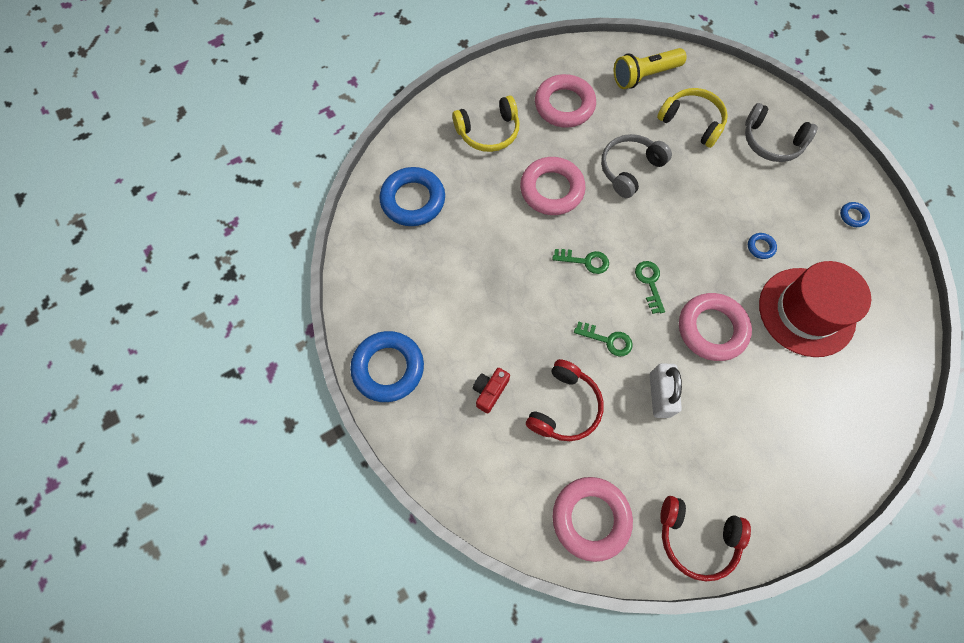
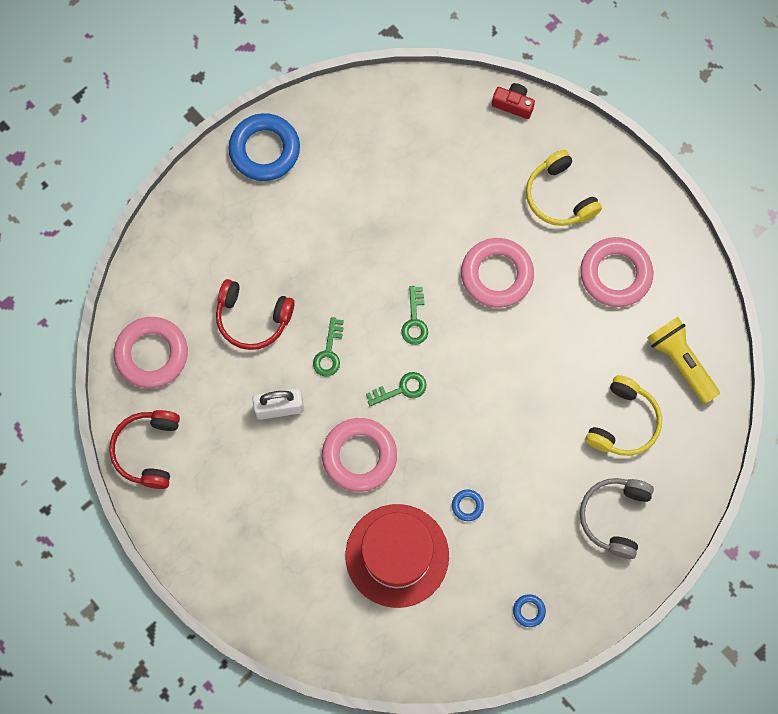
camera: 80 degrees right, 5 degrees up
blue ring [379,167,445,226] -> none
red camera [472,368,510,414] -> red camera moved to [492,83,535,119]
grey headphones [601,134,672,198] -> none

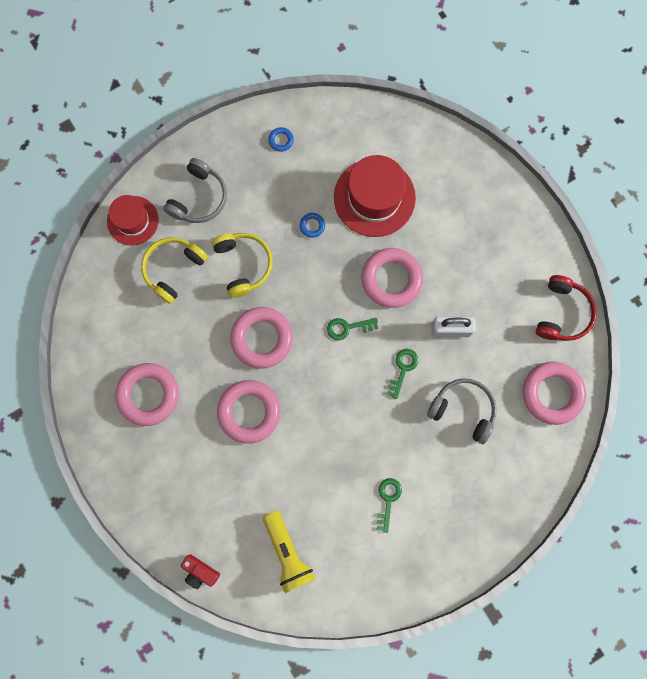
camera: 170 degrees left, 5 degrees up
red headphones [216,279,295,350] -> grey headphones [427,378,497,444]
blue ring [228,113,300,181] -> none
green key [401,286,428,345] -> green key moved to [377,478,402,533]
yellow headphones [526,150,602,226] -> yellow headphones moved to [212,233,273,298]
yellow flashlight [647,317,720,404] -> yellow flashlight moved to [263,511,315,593]
none -> red hat [107,195,159,246]
none -> pink ring [230,307,293,369]

